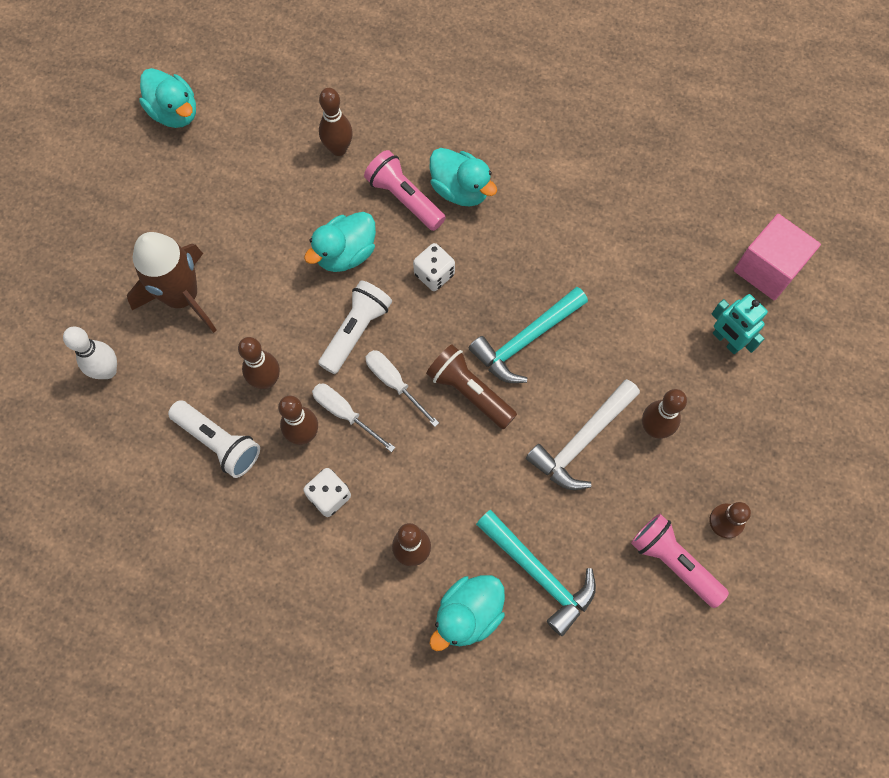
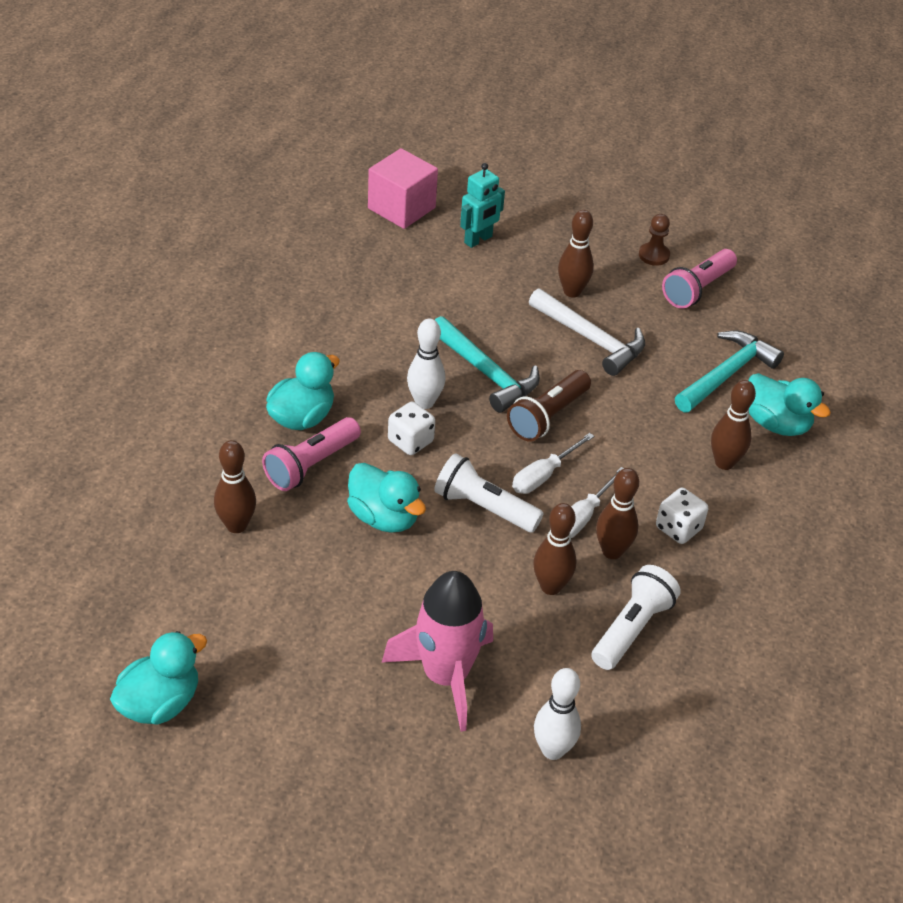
camera: 95 degrees left, 25 degrees down
brown rocket [127,232,217,333] -> pink rocket [382,571,493,732]
none -> white bowling pin [407,319,445,409]

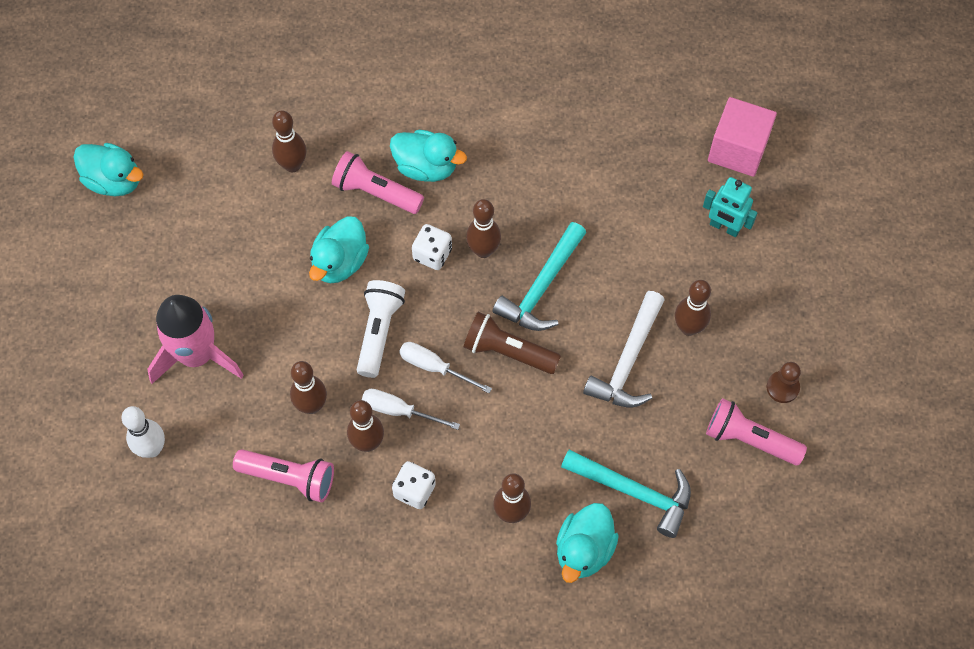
camera: 75 degrees right, 20 degrees up
white bowling pin [407,319,445,409] -> brown bowling pin [466,199,501,258]
white flashlight [591,565,681,670] -> pink flashlight [233,449,334,502]

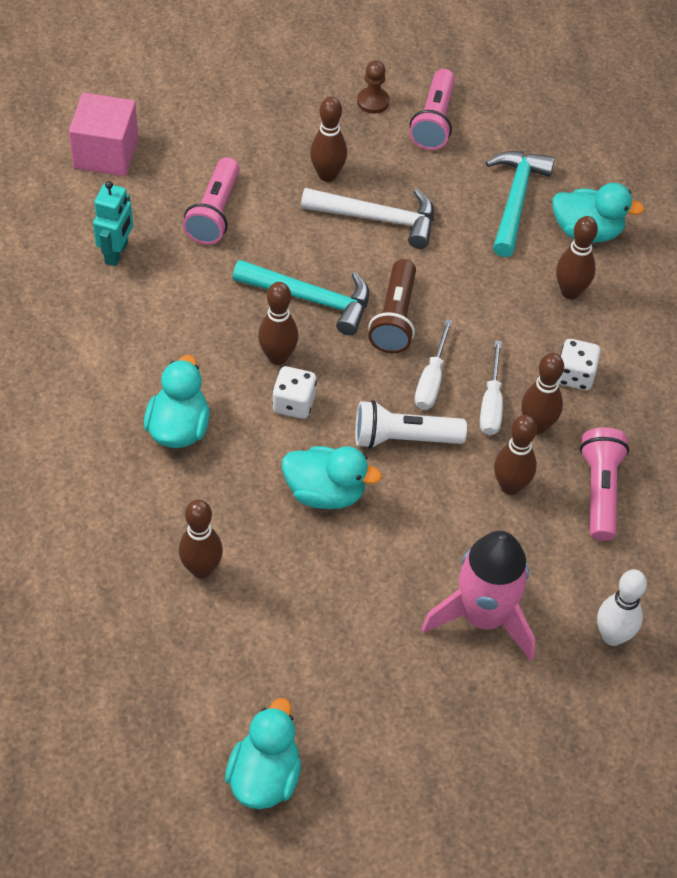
camera: 105 degrees left, 10 degrees down
pink flashlight [332,151,424,214] -> pink flashlight moved to [183,157,239,245]
turquoise robot [703,177,758,237] -> turquoise robot moved to [93,181,133,266]

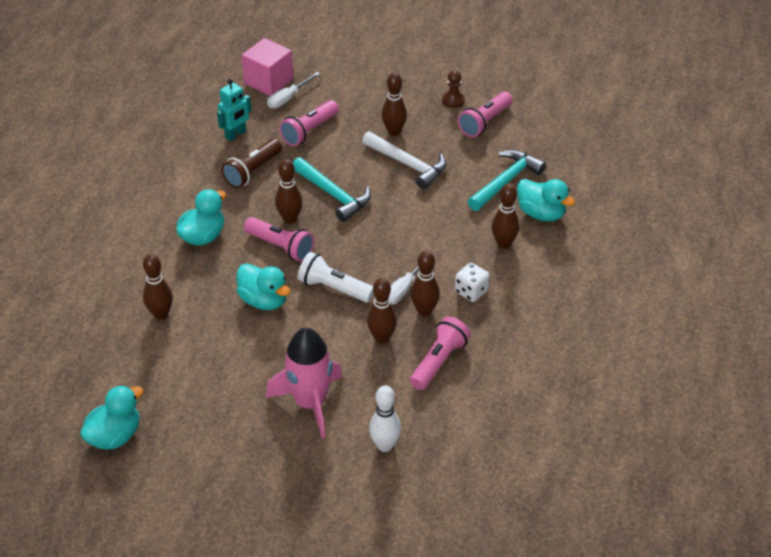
camera: 30 degrees right, 10 degrees down
white dice [272,366,317,419] -> pink flashlight [244,217,314,262]
brown flashlight [368,259,416,353] -> brown flashlight moved to [221,139,282,188]
white screwdriver [415,319,453,410] -> white screwdriver moved to [267,72,320,108]

